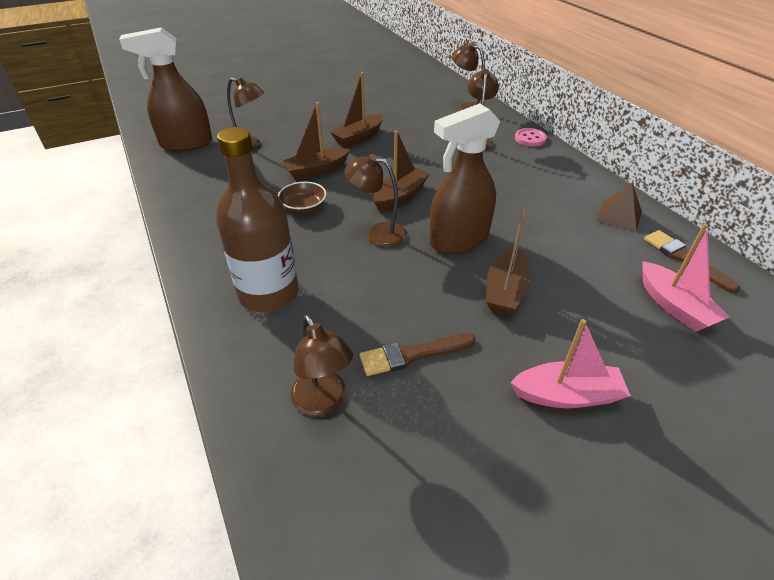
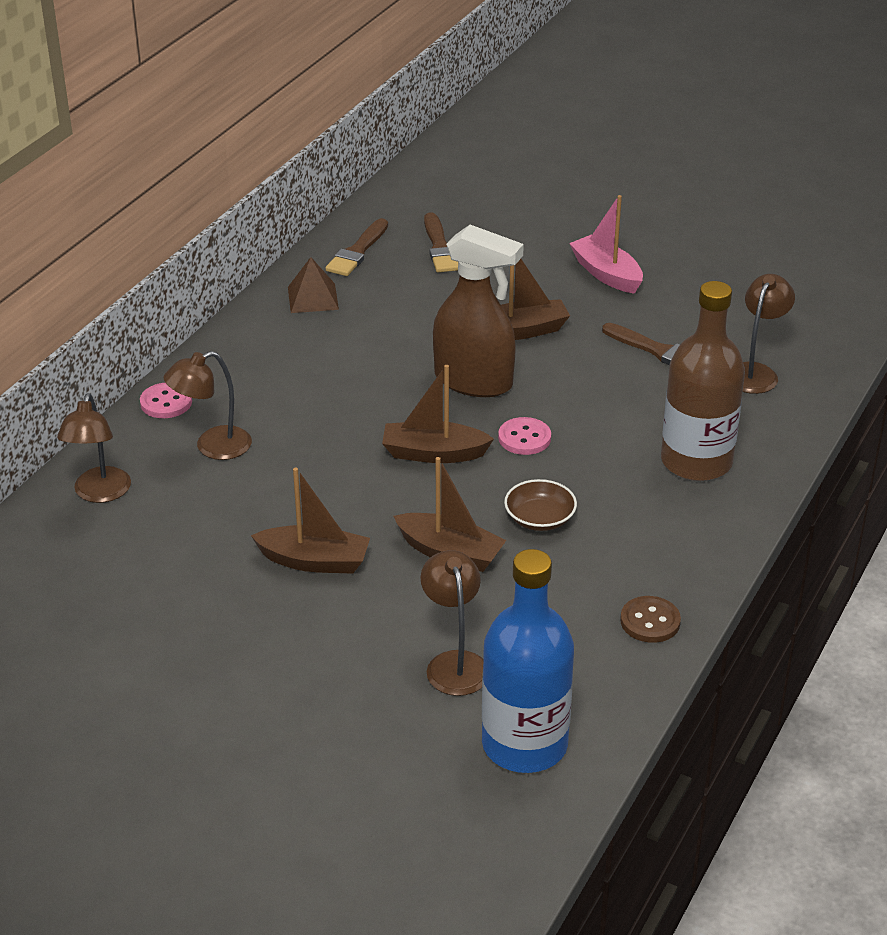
camera: 125 degrees left, 5 degrees down
brown spray bottle [119,27,212,152] -> blue bottle [482,549,574,773]
brown lamp [344,154,407,248] -> pink button [498,417,551,455]
pink boat [642,224,730,332] -> brown brush [424,212,458,272]
none -> brown button [620,596,681,643]

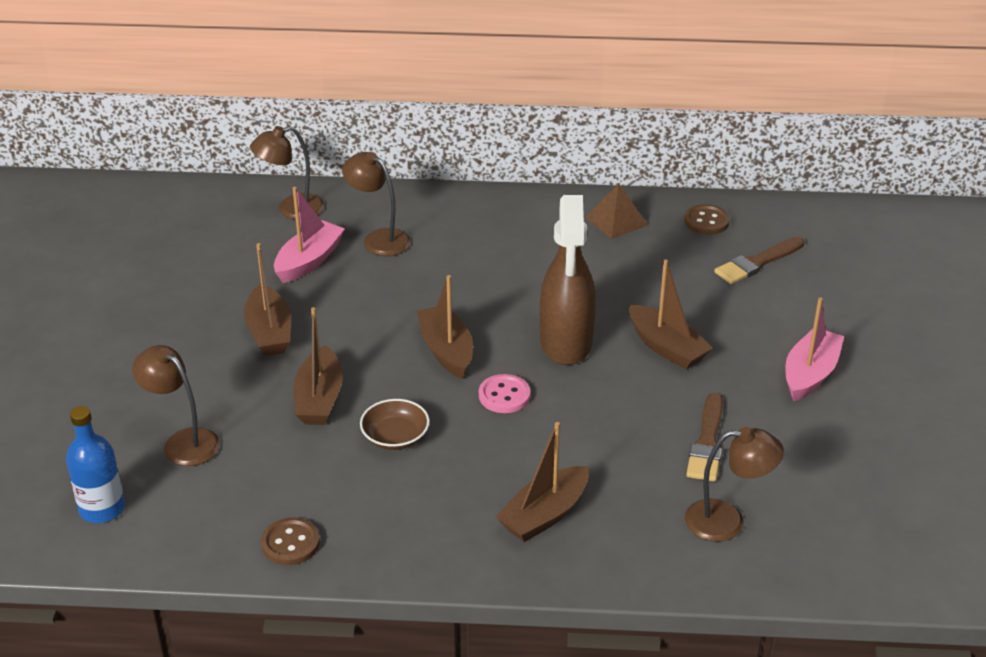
camera: 65 degrees right, 0 degrees up
pink button [140,383,192,418] -> none
brown brush [325,218,388,276] -> brown button [684,204,730,235]
brown lamp [420,550,483,696] -> brown lamp turned 105 degrees counterclockwise [132,345,220,466]
blue bottle [482,549,574,773] -> blue bottle [66,406,125,523], size x0.60
brown bottle [661,281,745,481] -> brown boat [496,422,589,542]
none -> pink boat [274,187,345,283]

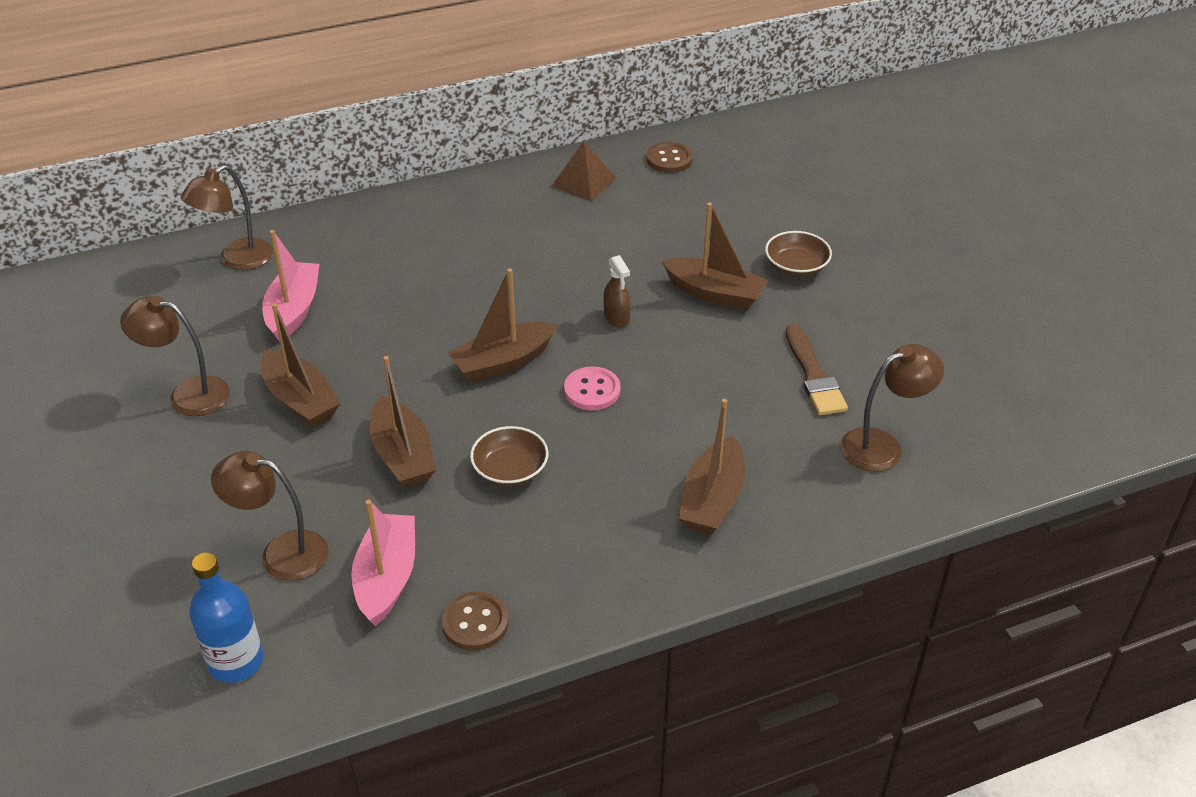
camera: 25 degrees left, 5 degrees up
brown lamp [342,152,411,256] -> brown lamp moved to [120,296,230,416]
brown boat [417,275,473,379] -> brown boat turned 75 degrees counterclockwise [448,269,557,382]
brown spray bottle [540,195,596,365] -> brown spray bottle [604,255,630,327], size x0.41
brown brush [714,237,804,284] -> none
pink boat [785,297,844,401] -> pink boat moved to [351,500,415,626]
none -> brown bowl [765,231,832,277]

